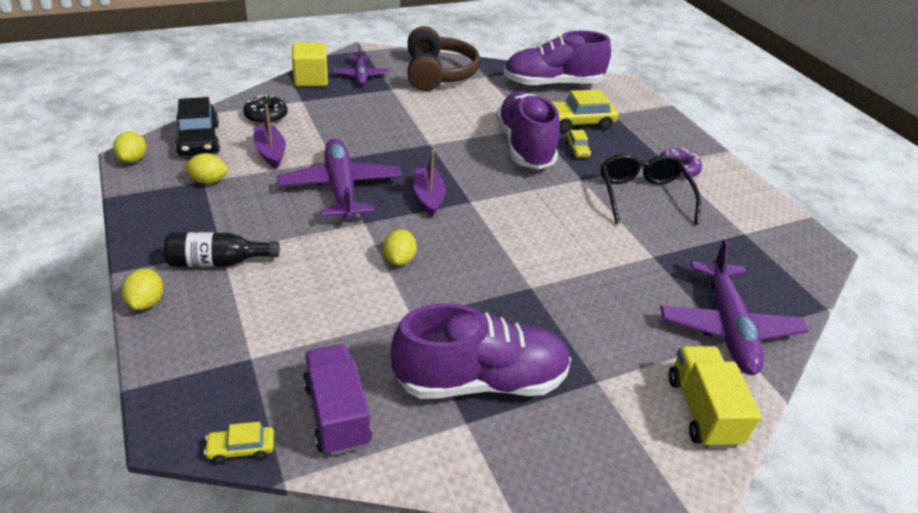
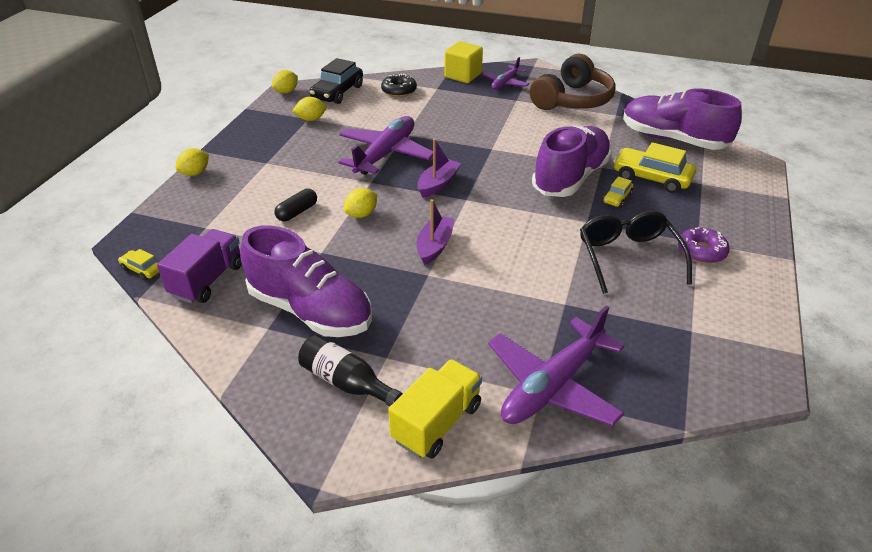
camera: 45 degrees right, 0 degrees up
black bottle [164,232,279,267] -> black bottle moved to [298,335,403,407]
yellow lemon [183,153,228,184] -> yellow lemon turned 60 degrees counterclockwise [292,97,327,121]
purple boat [254,104,286,169] -> purple boat moved to [417,199,455,265]
black glasses [601,154,701,225] -> black glasses turned 45 degrees counterclockwise [580,211,692,294]
none -> black capsule [274,189,317,221]

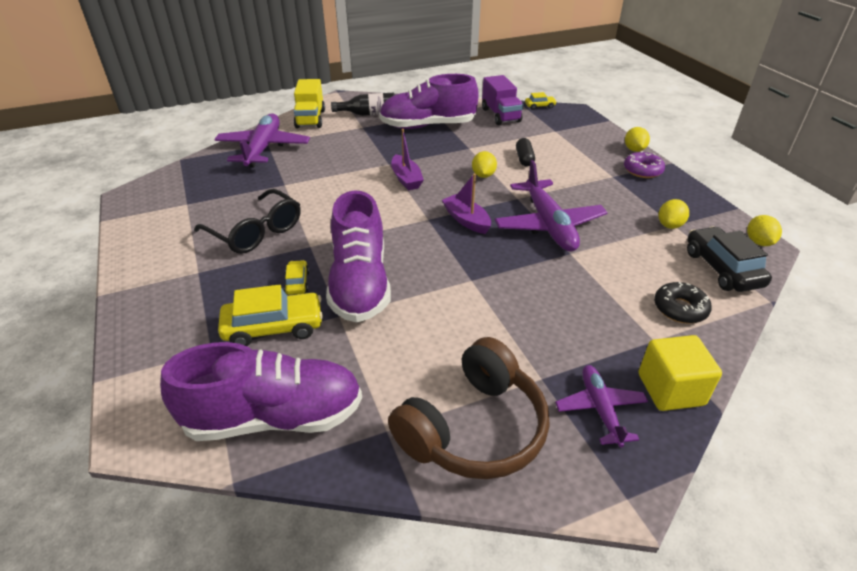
camera: 140 degrees right, 0 degrees up
purple boat [417,139,461,198] -> purple boat turned 150 degrees clockwise [442,174,491,234]
brown headphones [530,54,616,110] -> brown headphones turned 135 degrees counterclockwise [388,337,549,479]
purple donut [678,227,730,264] -> purple donut moved to [624,151,665,178]

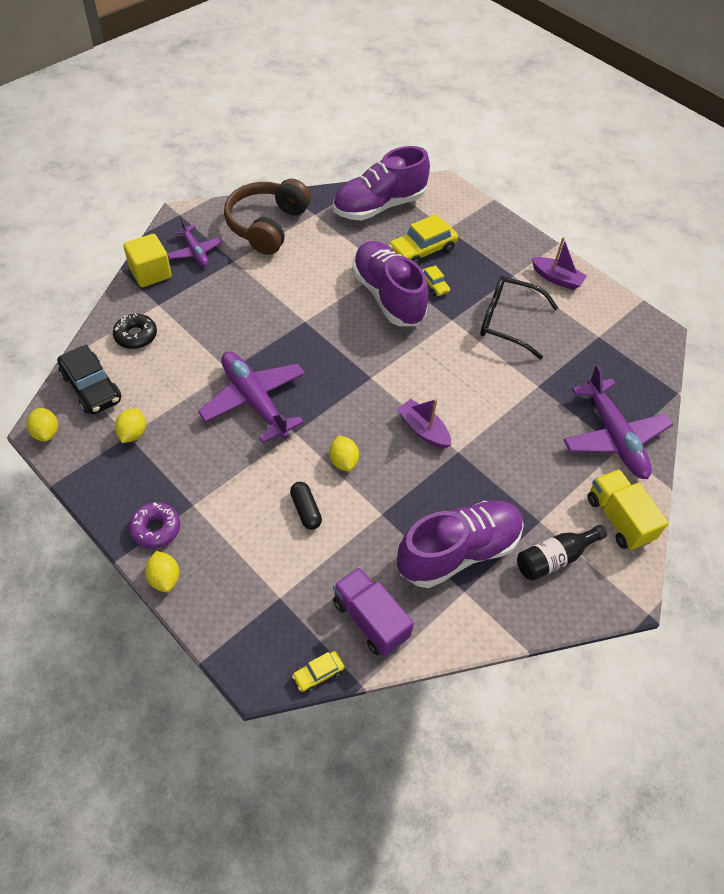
camera: 155 degrees right, 15 degrees up
purple boat [442,174,491,234] -> purple boat moved to [532,237,587,290]

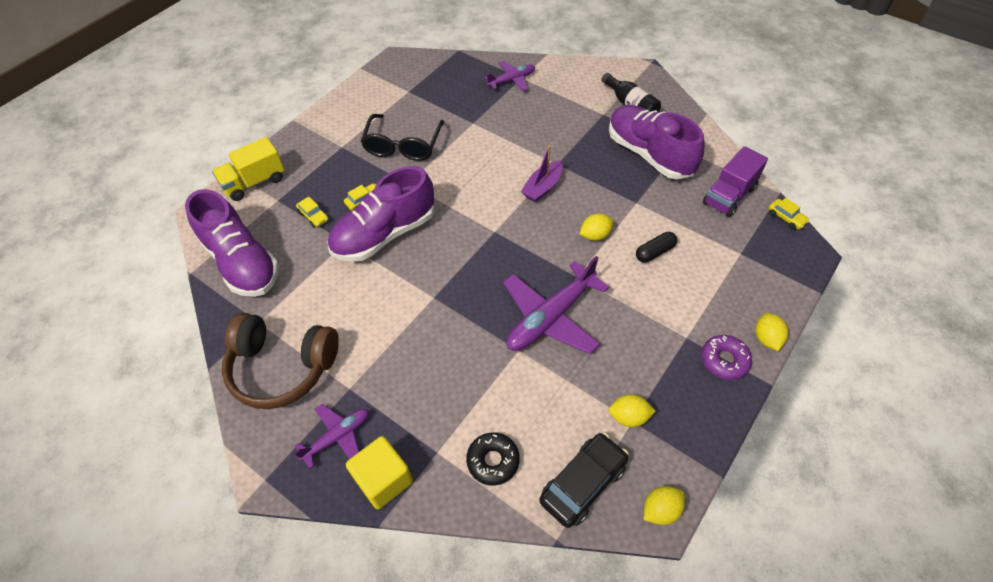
camera: 95 degrees left, 0 degrees up
yellow lemon [145,551,179,592] -> yellow lemon turned 60 degrees counterclockwise [755,313,788,351]
yellow car [388,214,458,265] -> yellow car [296,196,329,228], size x0.51
purple boat [532,237,587,290] -> none
purple plane [563,365,673,479] -> purple plane [484,61,535,91], size x0.57
yellow truck [587,469,669,550] -> yellow truck moved to [212,137,285,201]

